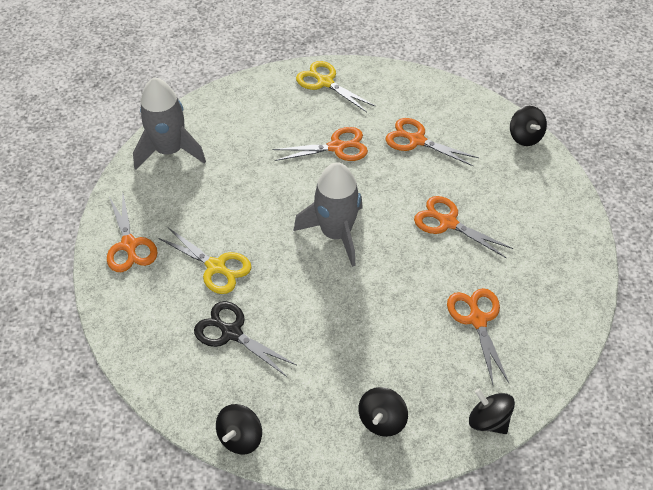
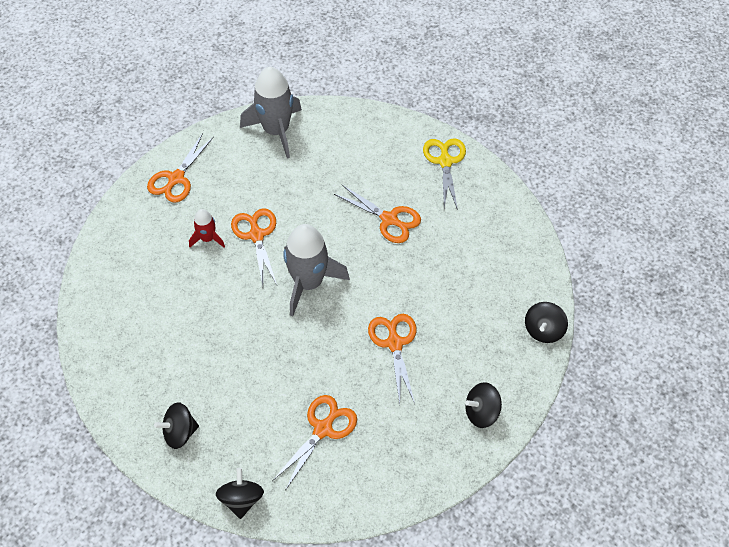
camera: 45 degrees right, 5 degrees up
yellow scissors [158,228,252,294] -> red rocket [189,209,225,248]
black scissors [194,301,296,377] -> none
black spinning top [216,404,262,455] -> black spinning top moved to [465,382,502,428]
orange scissors [386,118,479,166] -> orange scissors moved to [231,208,277,286]

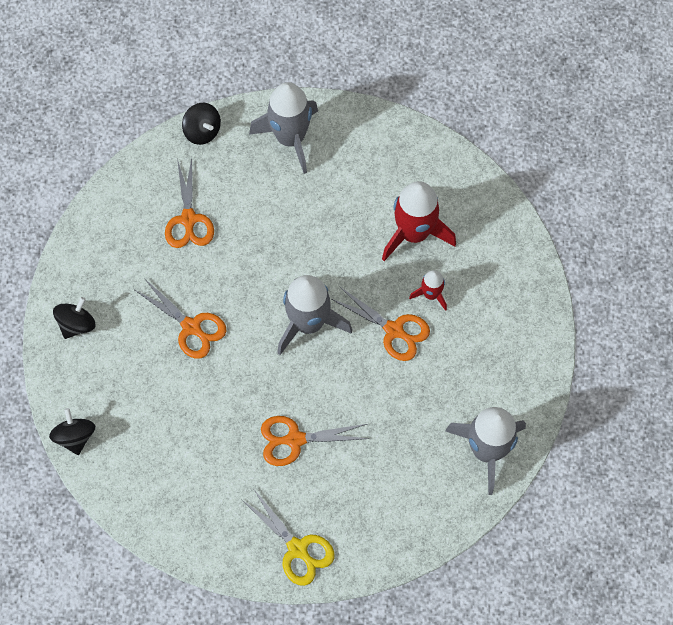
camera: 140 degrees right, 10 degrees up
orange scissors [147,133,214,202] -> none
black spinning top [154,402,199,449] -> grey rocket [249,82,318,174]
none -> red rocket [382,181,456,261]

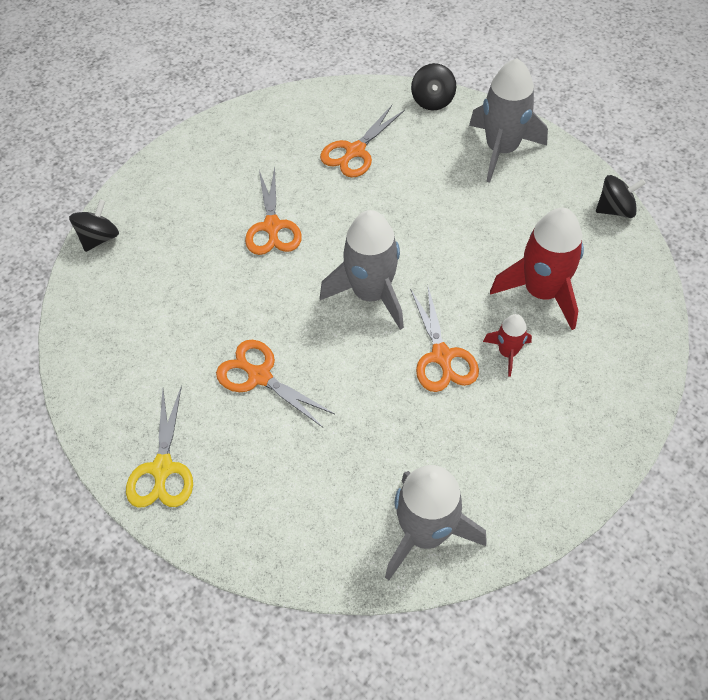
camera: 45 degrees right, 10 degrees down
black spinning top [53,297,96,339] -> black spinning top moved to [596,175,646,218]

